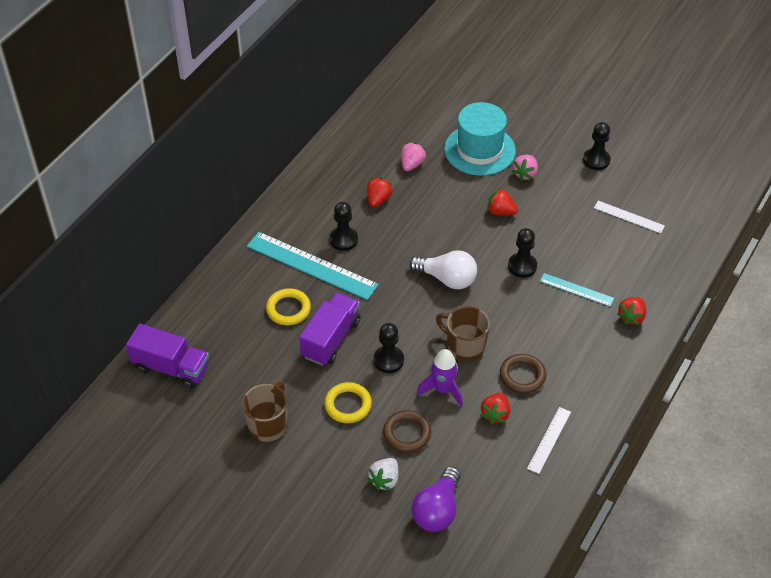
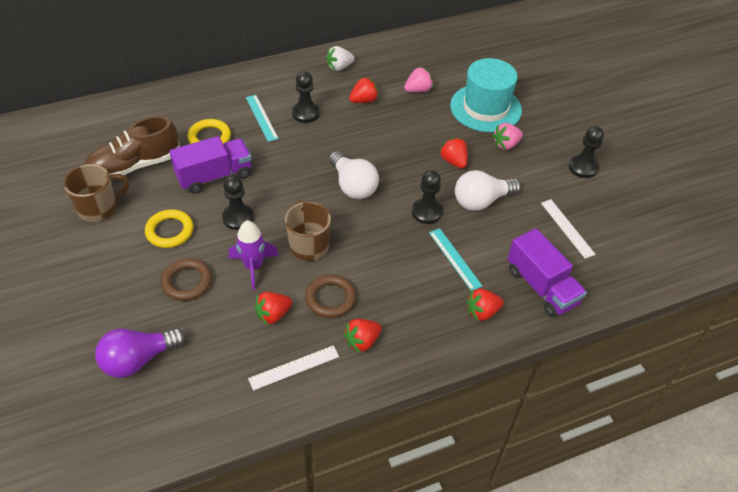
camera: 35 degrees right, 0 degrees up
purple truck [126,323,209,389] -> purple truck moved to [507,228,587,318]
turquoise ruler [247,232,379,300] -> turquoise ruler [246,95,279,142], size x0.52
white strawberry [367,458,398,490] -> white strawberry moved to [326,46,355,71]
none -> brown shoe [85,116,180,180]
none -> red strawberry [344,319,382,353]
none -> white light bulb [455,170,521,211]

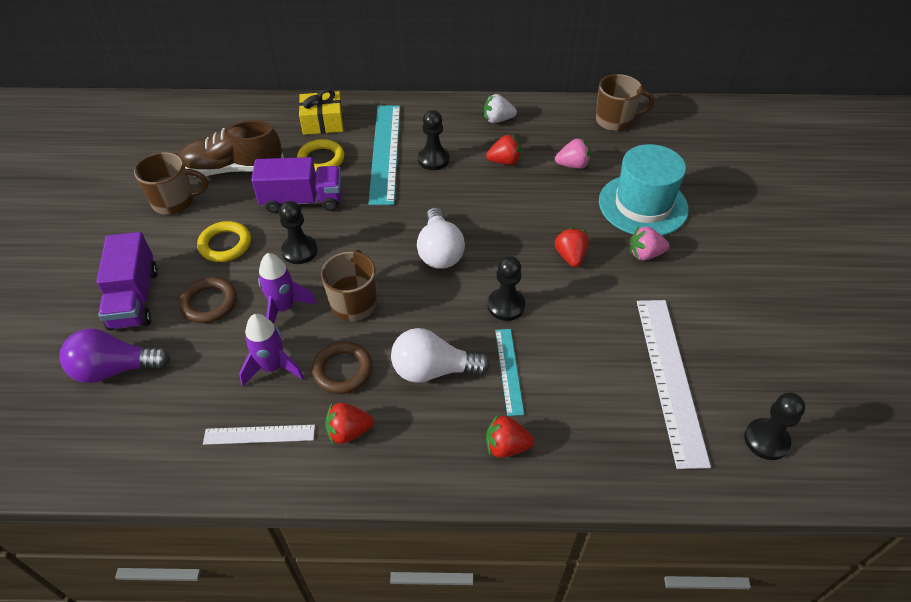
camera: 25 degrees right, 0 degrees up
turquoise ruler [246,95,279,142] -> turquoise ruler [368,105,400,205], size x1.91
red strawberry [254,292,292,325] -> purple rocket [239,314,304,386]
white light bulb [455,170,521,211] -> white light bulb moved to [391,328,490,383]
purple truck [507,228,587,318] -> purple truck moved to [96,232,158,330]
white ruler [541,199,596,259] -> white ruler [637,300,711,469], size x1.91
black pawn [569,126,604,178] -> black pawn moved to [744,393,805,460]
none -> yellow gift [299,89,343,135]
none -> brown mug [596,74,654,131]

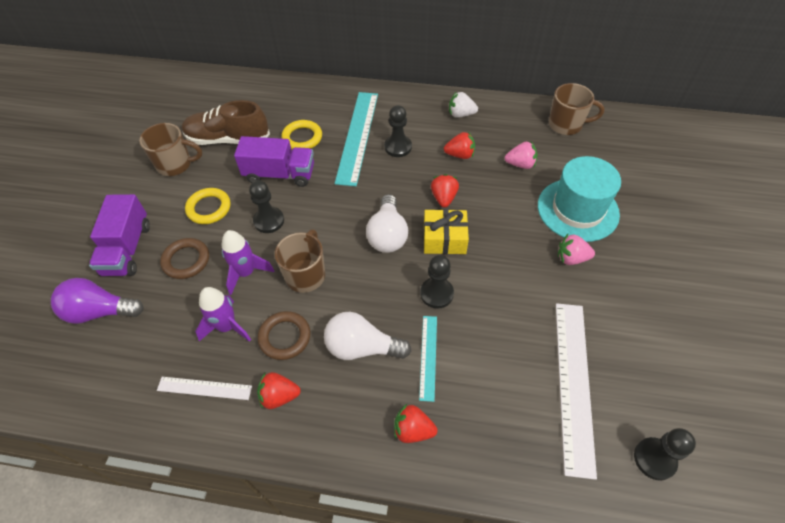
camera: 10 degrees right, 5 degrees up
yellow gift [299,89,343,135] -> yellow gift moved to [423,209,469,254]
red strawberry [555,227,589,267] -> red strawberry moved to [431,174,459,208]

